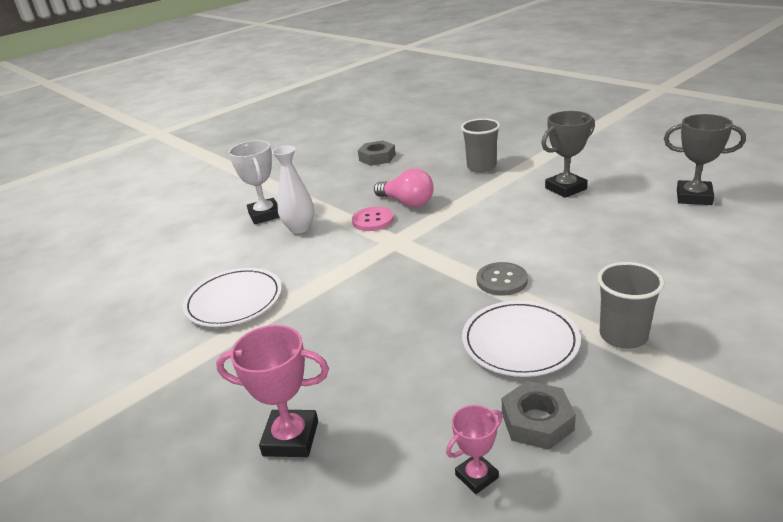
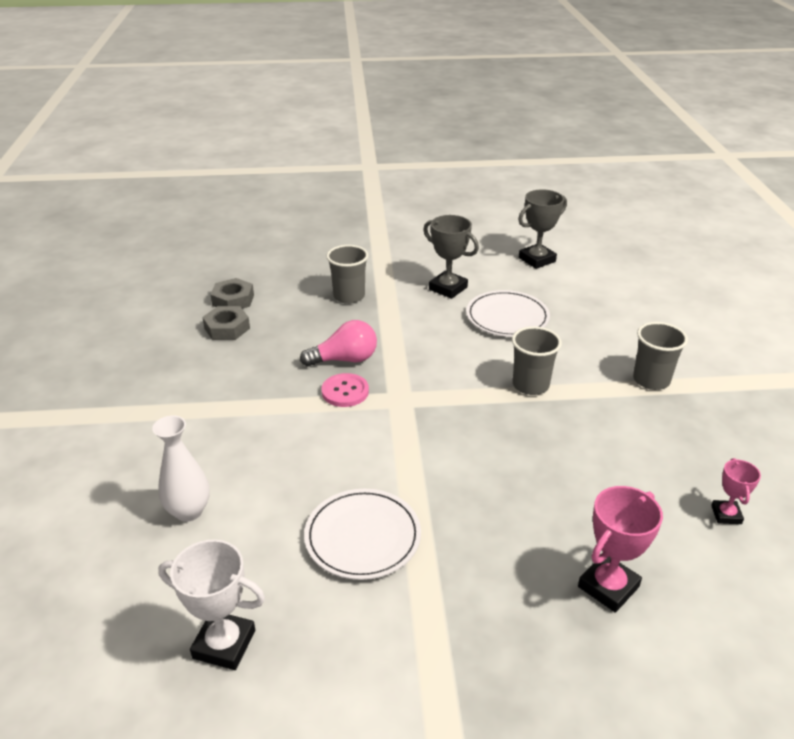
camera: 55 degrees left, 5 degrees up
white trophy [229,140,280,224] -> white trophy moved to [158,539,265,670]
white vase [272,146,314,233] -> white vase moved to [152,416,210,522]
white plate [462,301,581,377] -> white plate moved to [466,290,550,337]
grey button [476,262,528,296] -> grey cup [512,326,562,395]
grey nut [502,381,576,450] -> grey nut moved to [210,278,254,309]
grey trophy [541,111,595,198] -> grey trophy turned 60 degrees counterclockwise [423,215,479,299]

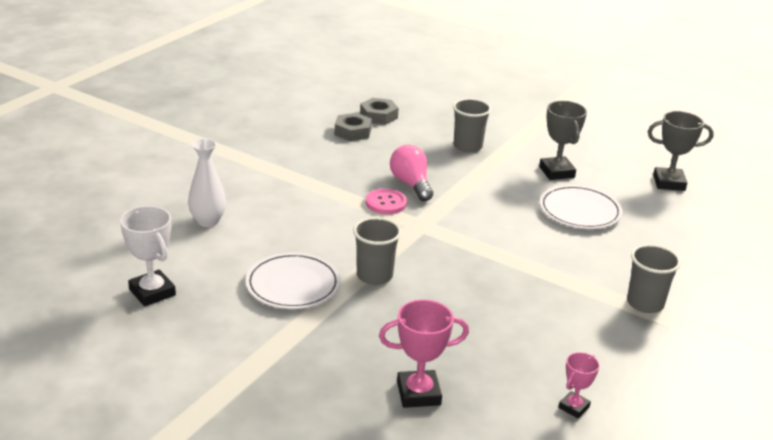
camera: 35 degrees right, 5 degrees down
pink light bulb [300,320,377,367] -> pink light bulb turned 135 degrees counterclockwise [390,145,433,201]
grey cup [512,326,562,395] -> grey cup moved to [353,217,401,285]

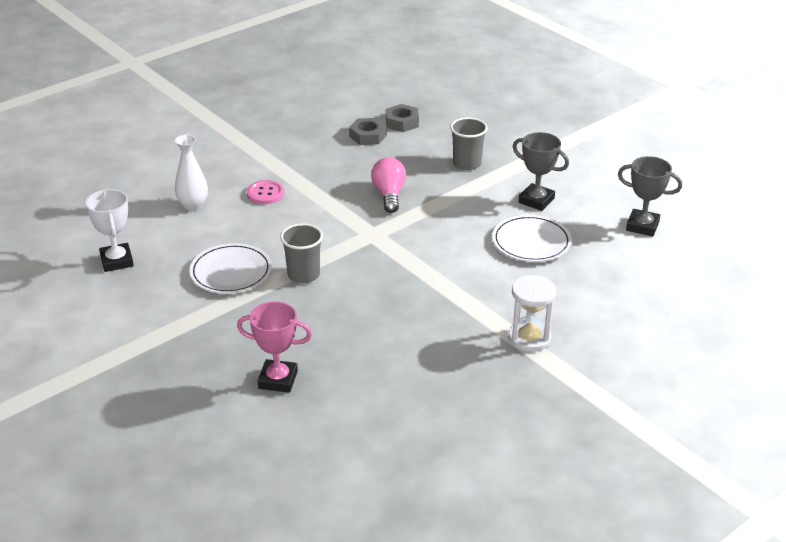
camera: 20 degrees right, 5 degrees up
pink button [366,189,407,214] -> pink button moved to [247,180,284,204]
grey trophy [539,101,587,180] -> grey trophy turned 60 degrees counterclockwise [513,132,569,211]
pink trophy [558,352,600,418] -> none
grey cup [627,244,681,313] -> white hourglass [508,275,556,352]

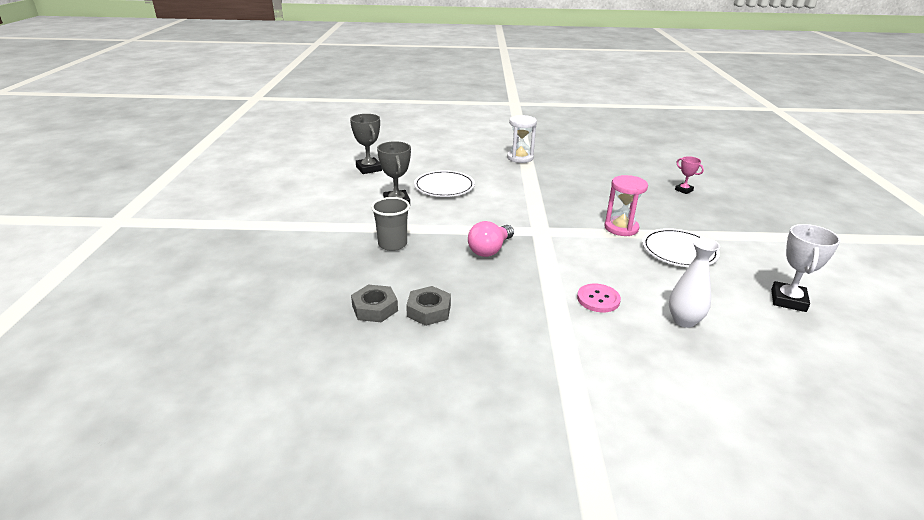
camera: 140 degrees left, 5 degrees down
pink trophy [237,301,312,393] -> pink trophy [675,156,704,194], size x0.59
grey cup [280,223,323,283] -> pink hourglass [604,175,648,236]

